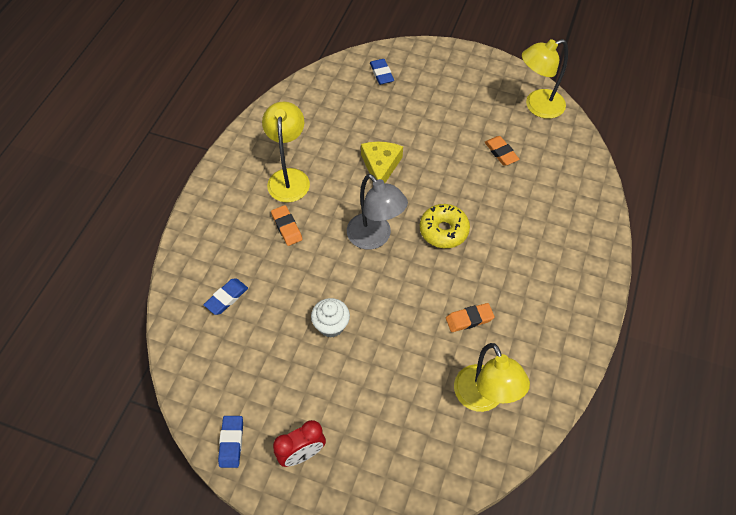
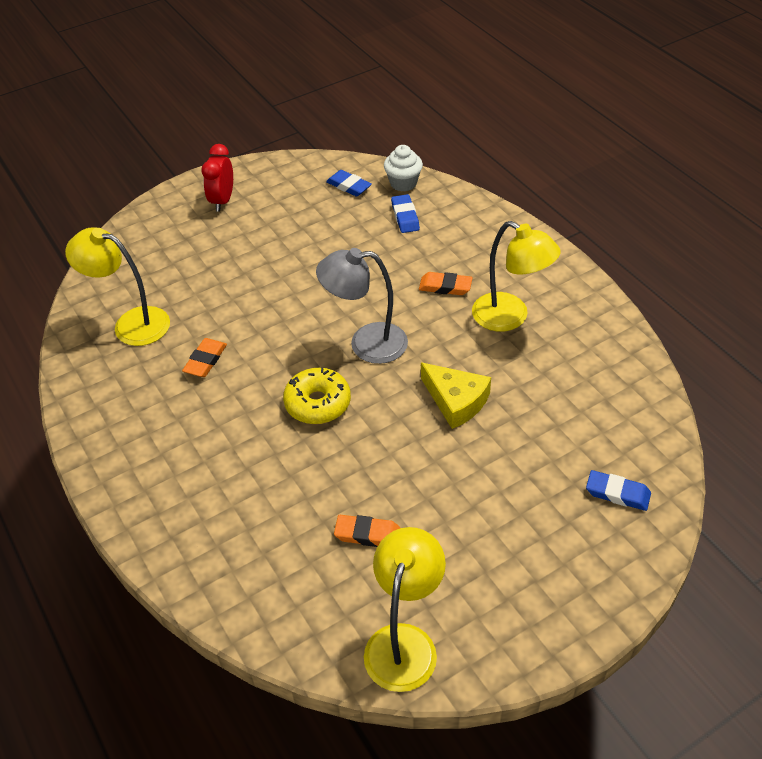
camera: 130 degrees right, 10 degrees down
blue eraser [218,416,243,468] -> blue eraser moved to [326,170,372,196]
white cupcake [311,298,350,338] -> white cupcake moved to [384,145,423,192]

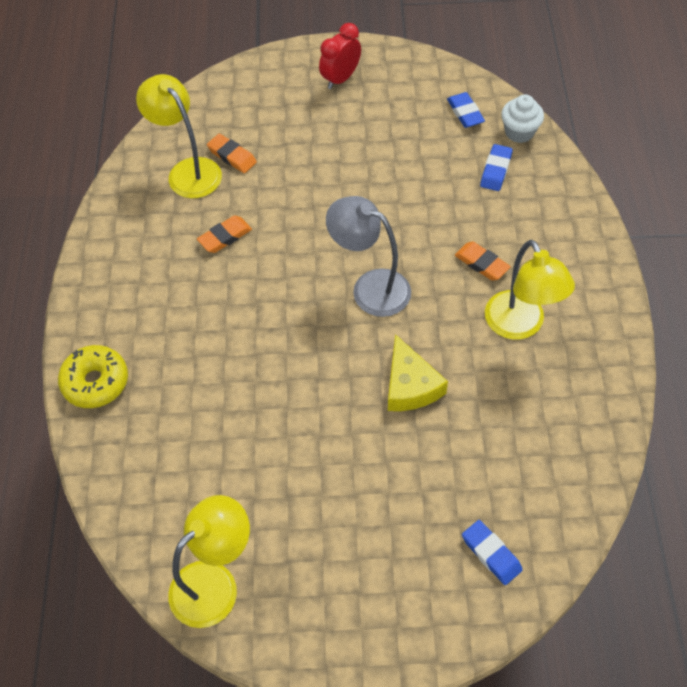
camera: 30 degrees right, 10 degrees up
yellow donut [283,368,351,424] -> yellow donut moved to [58,345,128,408]
orange eraser [334,515,400,547] -> orange eraser moved to [207,134,257,173]

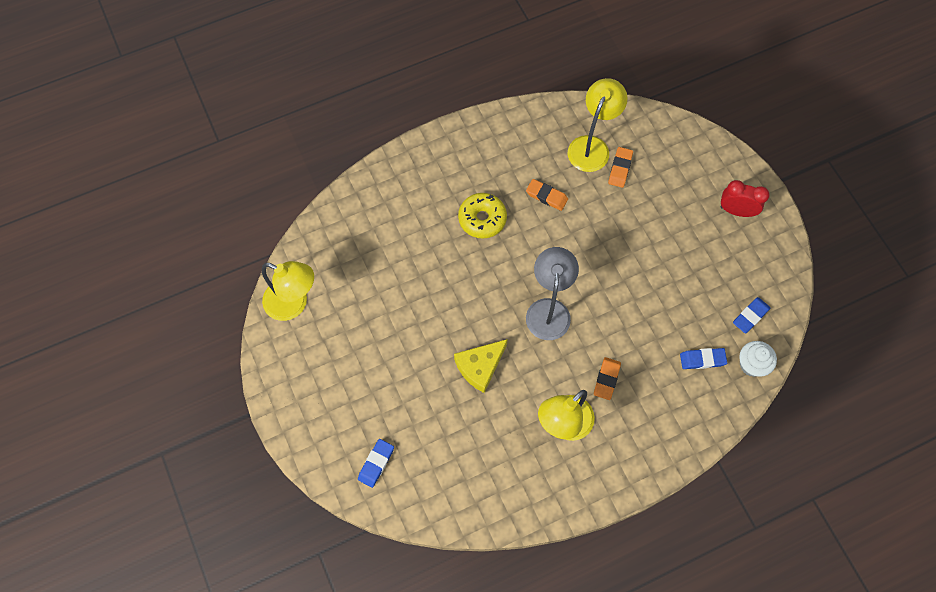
camera: 65 degrees right, 10 degrees up
yellow donut [58,345,128,408] -> yellow donut moved to [458,193,507,239]

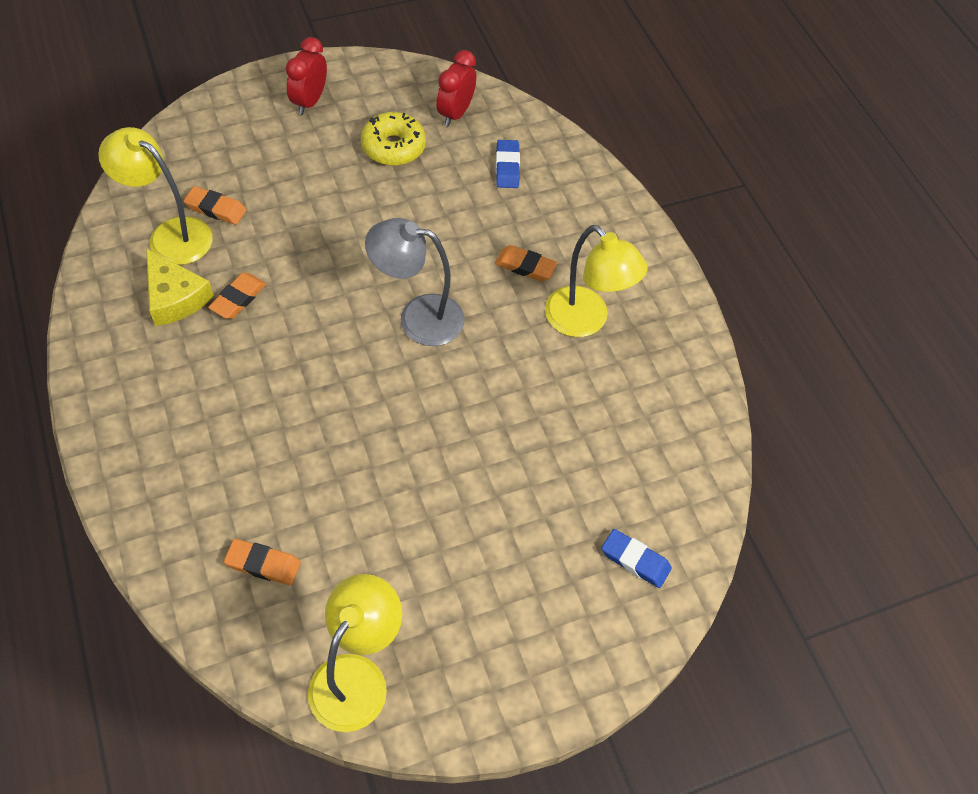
camera: 90 degrees left, 10 degrees down
yellow cheese [454,339,508,393] -> yellow cheese moved to [146,249,214,326]
yellow donut [458,193,507,239] -> yellow donut moved to [361,112,426,166]
blue eraser [733,297,770,334] -> red clock [436,50,476,126]
white cupcake [739,341,777,377] -> none
none -> orange eraser [224,539,301,585]

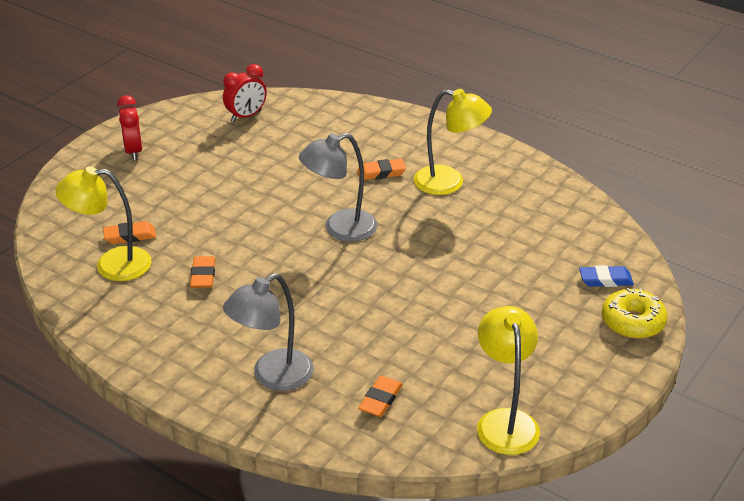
camera: 30 degrees left, 20 degrees down
yellow cheese [146,249,214,326] -> none
orange eraser [224,539,301,585] -> orange eraser turned 45 degrees counterclockwise [358,376,403,417]
yellow donut [361,112,426,166] -> yellow donut moved to [602,288,668,339]
red clock [436,50,476,126] -> red clock turned 120 degrees counterclockwise [223,64,267,122]
blue eraser [496,140,520,188] -> none
none -> grey lamp [223,273,314,391]

